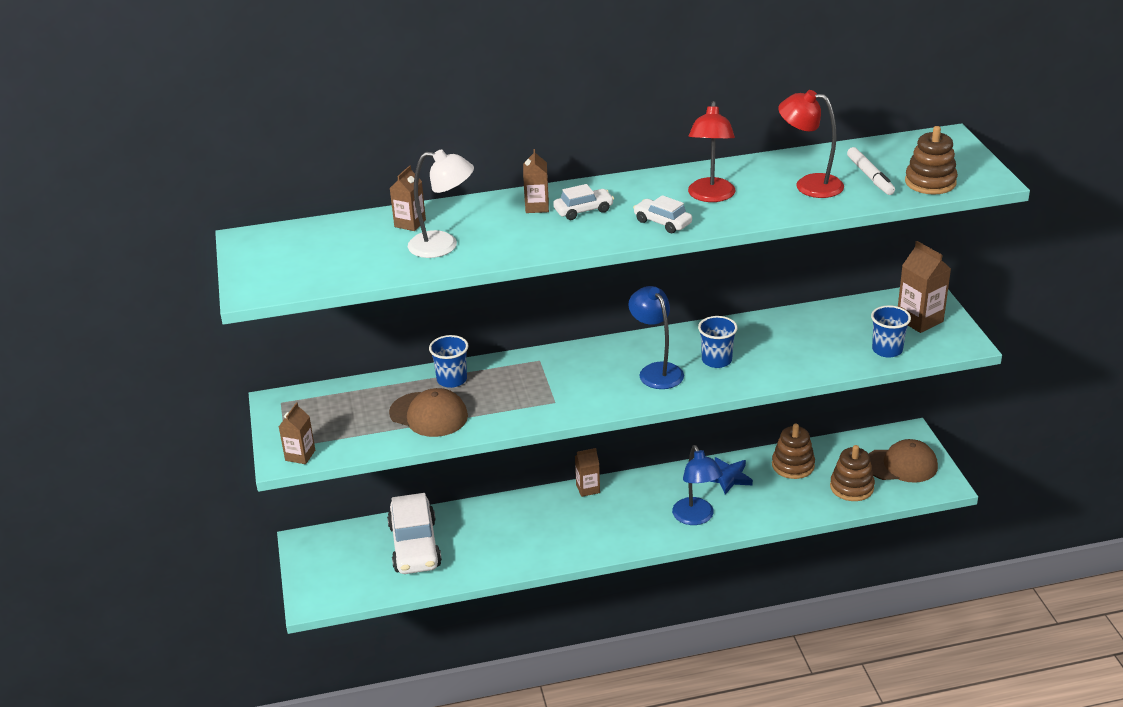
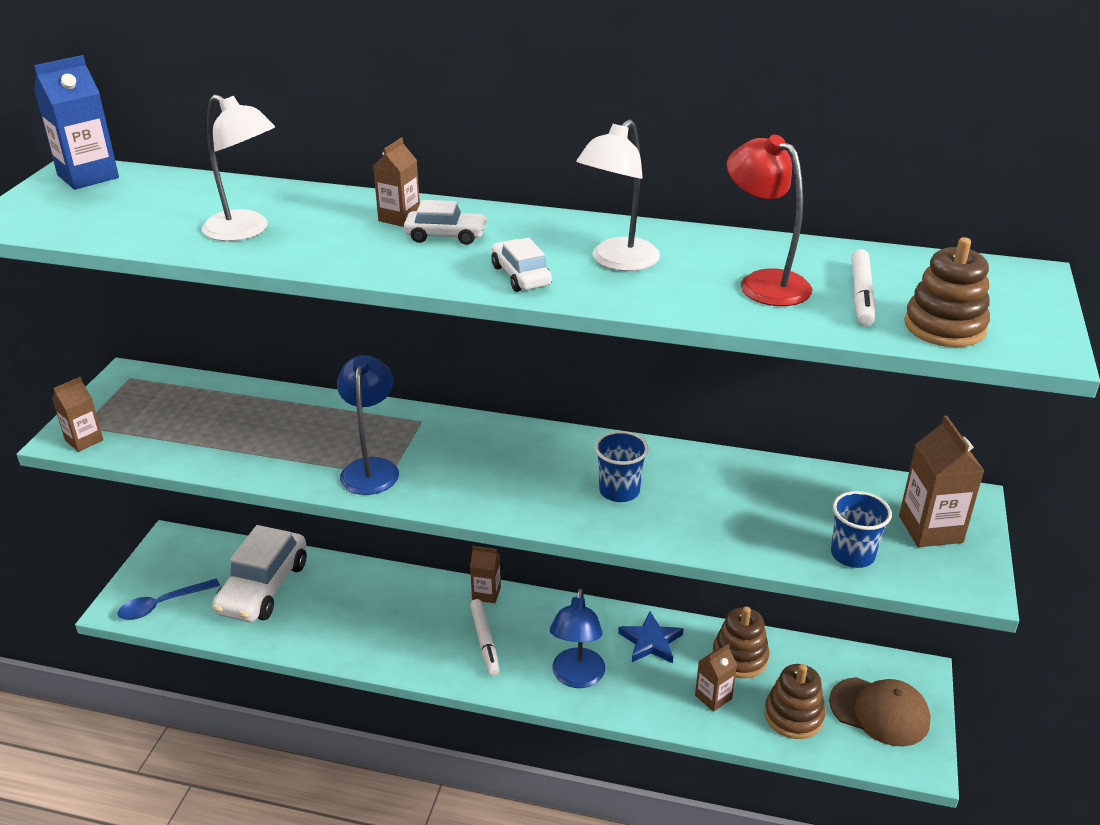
camera: 25 degrees right, 0 degrees up
brown cap [389,388,468,437] -> none
brown carton [390,165,426,231] -> brown carton moved to [695,644,737,712]
blue cup [429,335,468,388] -> none
blue lamp [628,286,684,389] -> blue lamp moved to [337,355,399,495]
red lamp [688,101,735,202] -> white lamp [576,119,660,271]
none -> blue carton [34,55,119,190]
none -> blue spoon [118,578,220,620]
none -> white marker [470,599,499,676]

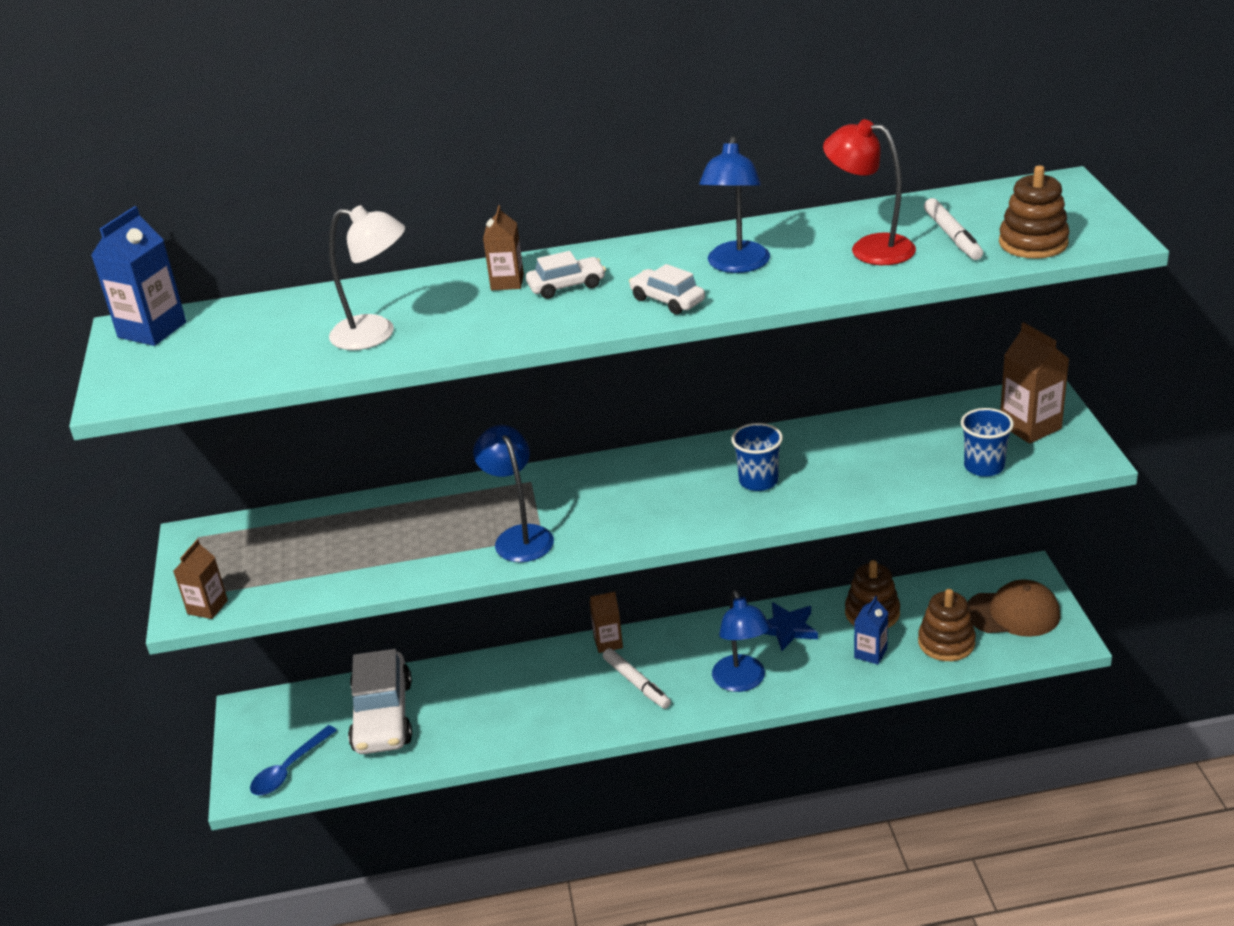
camera: 20 degrees left, 0 degrees up
white lamp [576,119,660,271] -> blue lamp [699,136,770,273]
brown carton [695,644,737,712] -> blue carton [854,596,888,665]

